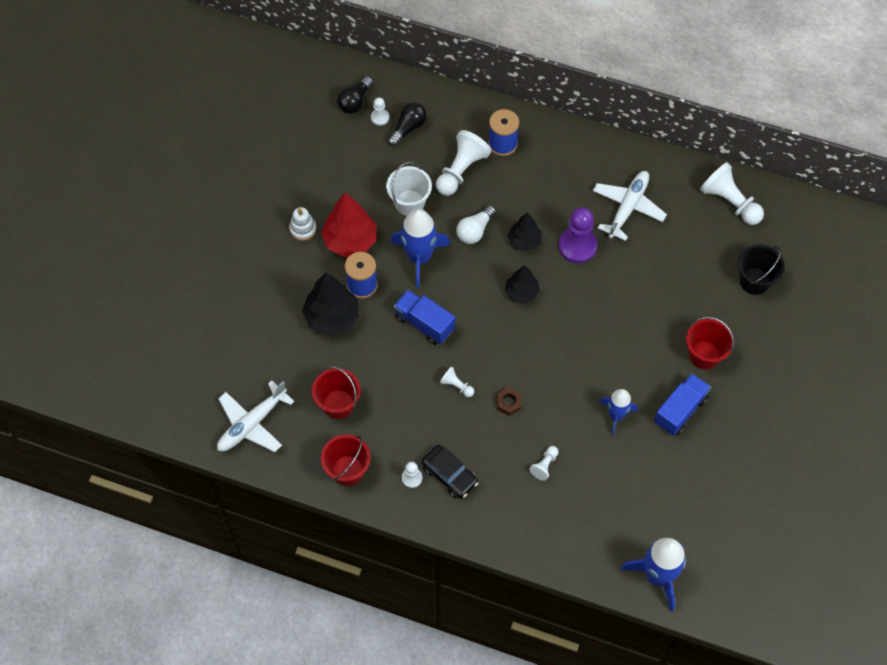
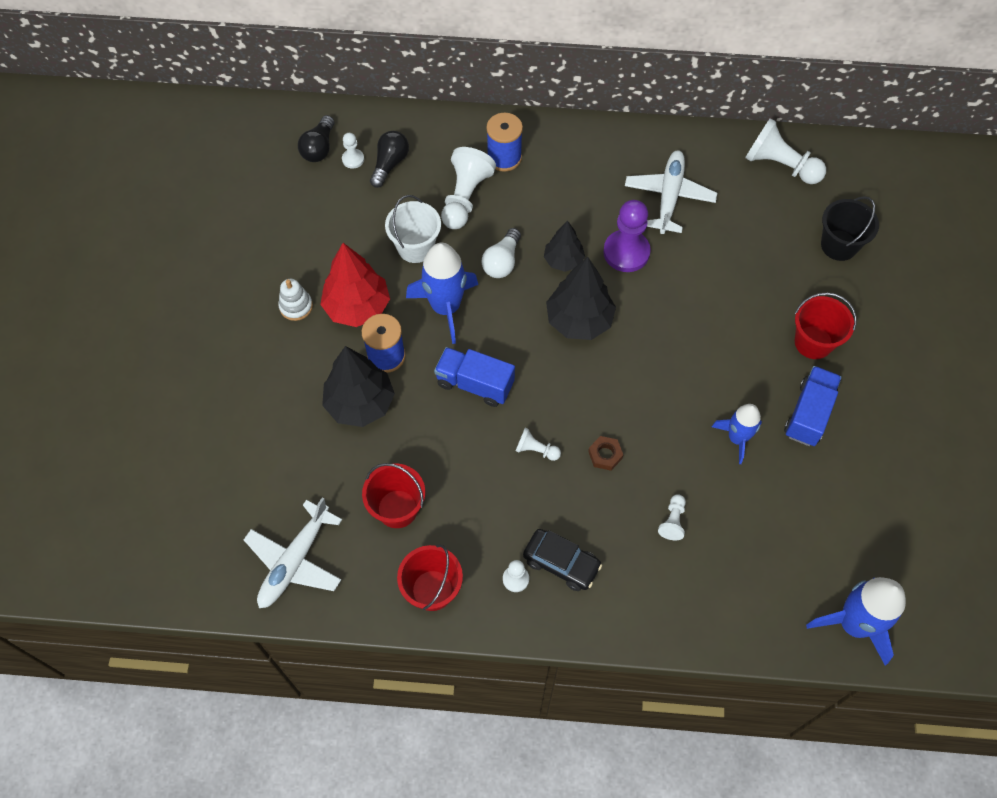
camera: 15 degrees left, 0 degrees up
black tree [505,265,540,304] -> black tree [546,257,616,340], size x1.63

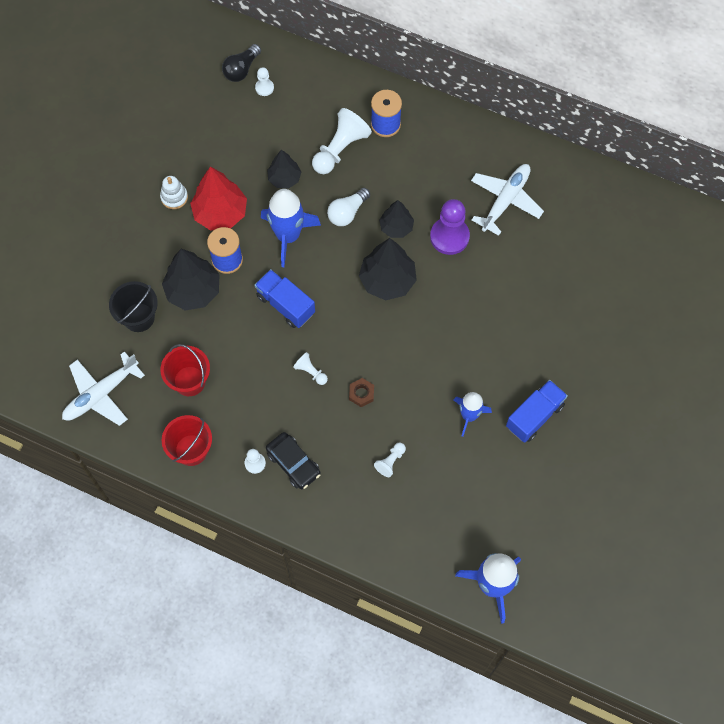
camera: 20 degrees right, 5 degrees up
black light bulb [370,131,409,188] -> none
white bucket [385,195,441,263] -> black tree [267,150,301,189]
white pawn [745,118,826,184] -> none
red bucket [795,292,856,359] -> none
black bucket [821,196,879,261] -> black bucket moved to [109,281,158,332]

